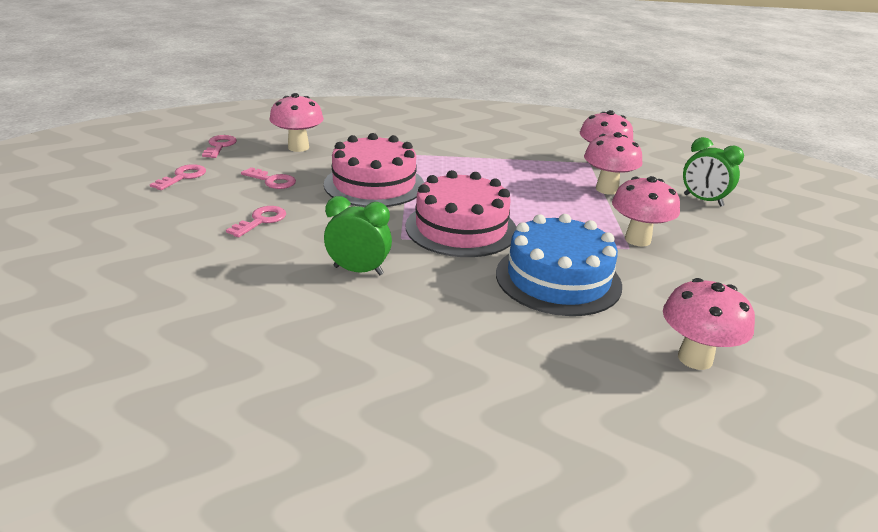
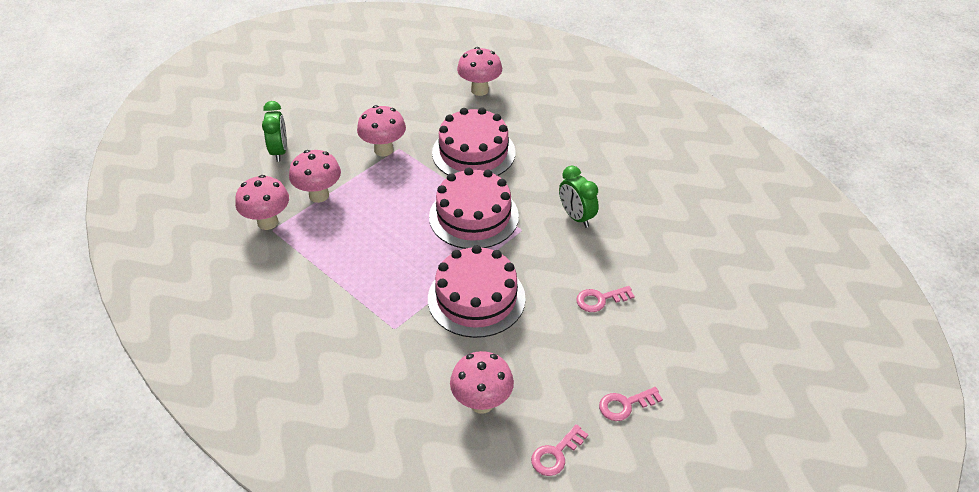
camera: 135 degrees left, 15 degrees up
pink key [241,167,296,189] -> none
blue cake [496,214,622,316] -> pink cake [432,107,515,176]

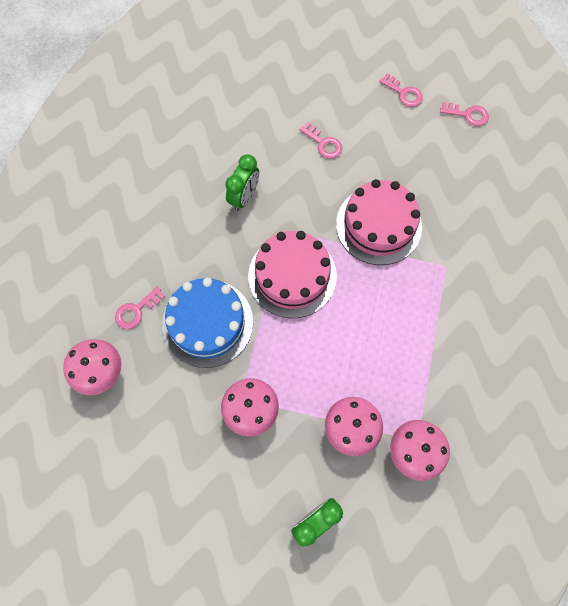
camera: 120 degrees left, 25 degrees up
pink cake [432,107,515,176] -> blue cake [162,278,253,368]
pink mushroom [450,351,514,414] -> none
none -> pink key [115,287,165,329]

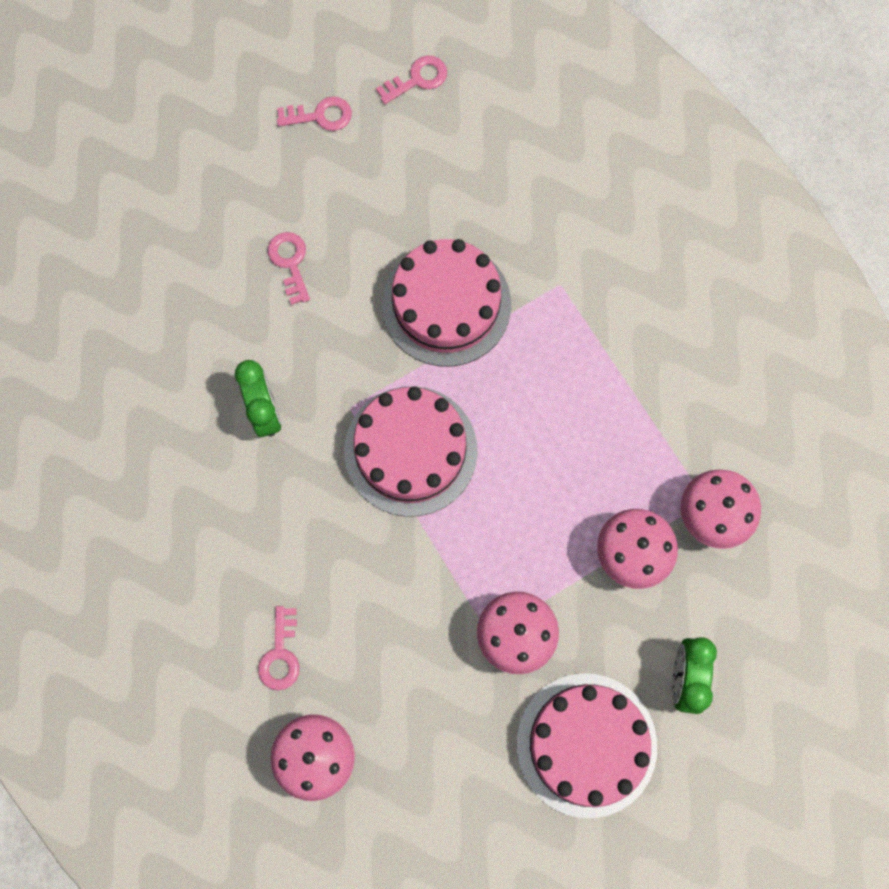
camera: 45 degrees left, 5 degrees up
blue cake [162,278,253,368] -> none
pink key [300,122,342,159] -> pink key turned 105 degrees counterclockwise [268,232,310,305]
none -> pink cake [516,673,657,818]

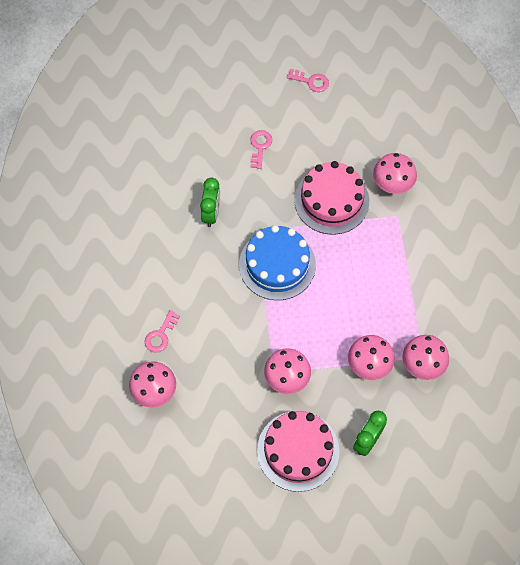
camera: 25 degrees right, 10 degrees down
pink cake [344,386,478,517] -> blue cake [239,225,316,300]
pink key [376,55,447,104] -> none
none -> pink mushroom [373,153,417,194]

